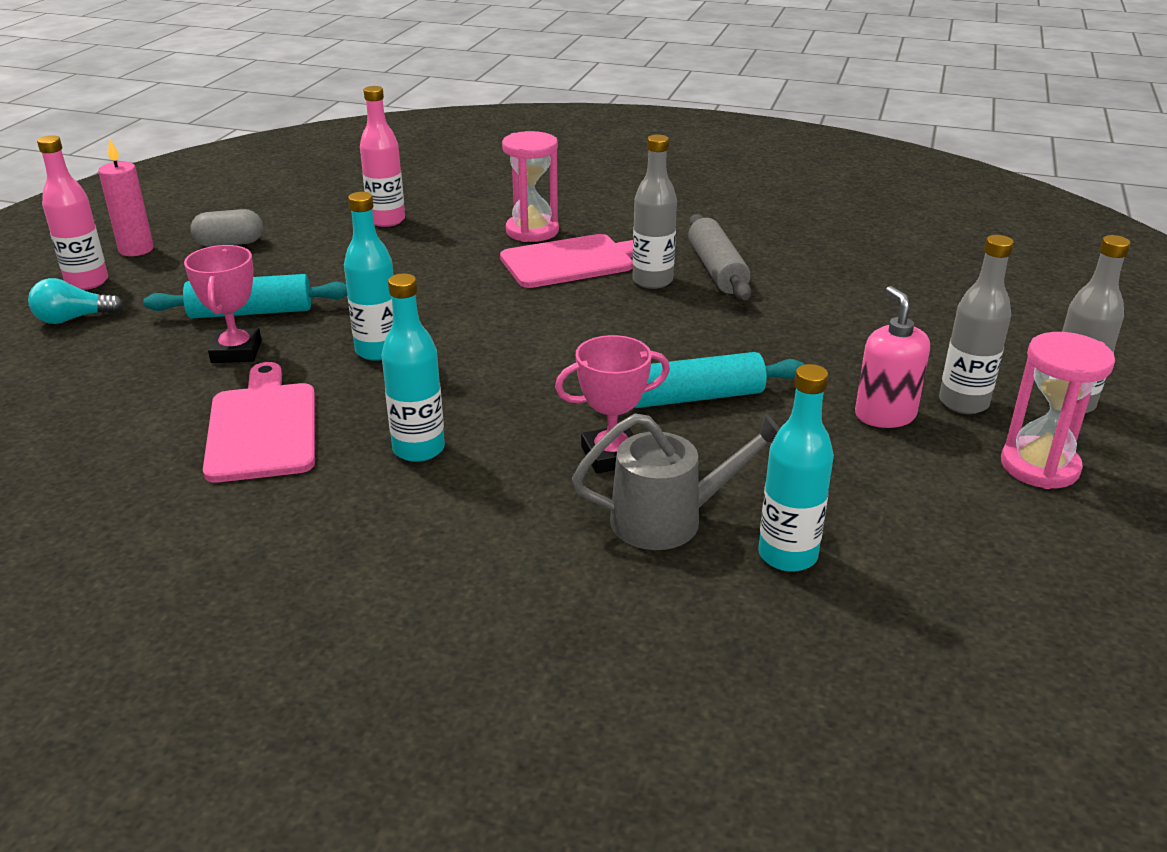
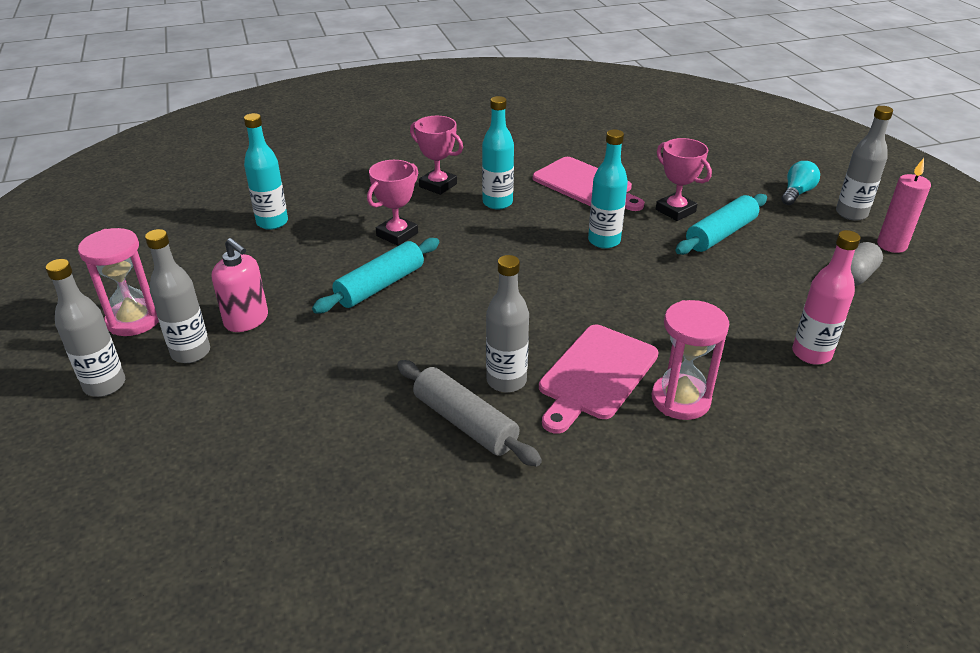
camera: 145 degrees right, 5 degrees up
pink bottle [37,135,108,290] -> grey bottle [836,106,893,221]
grey watering can [572,413,780,550] -> none
none -> pink trophy [410,116,463,195]

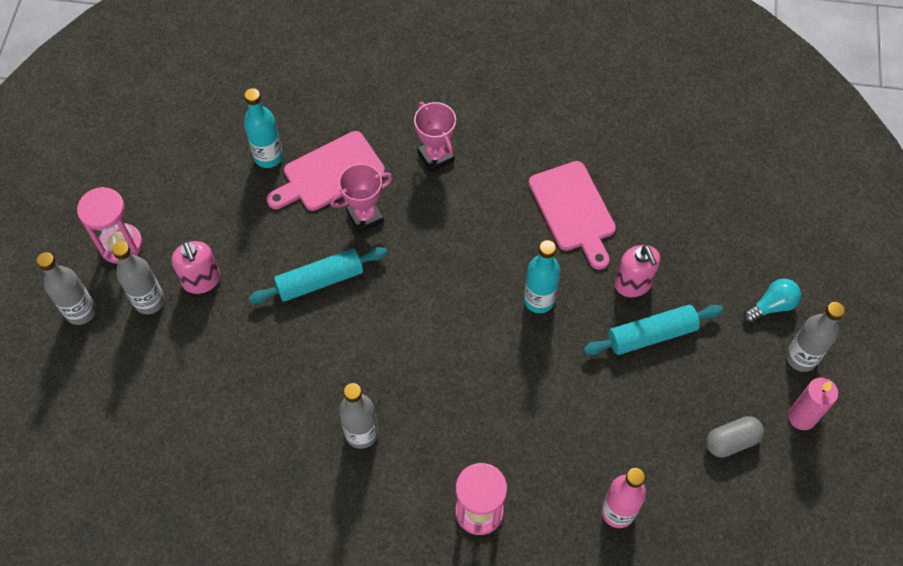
camera: 25 degrees right, 25 degrees up
grey rolling pin [397,360,542,466] -> none
turquoise bottle [482,96,514,210] -> none
pink cutting board [539,325,659,434] -> pink cutting board moved to [266,131,385,211]
pink trophy [656,138,712,221] -> pink soap dispenser [615,245,660,297]

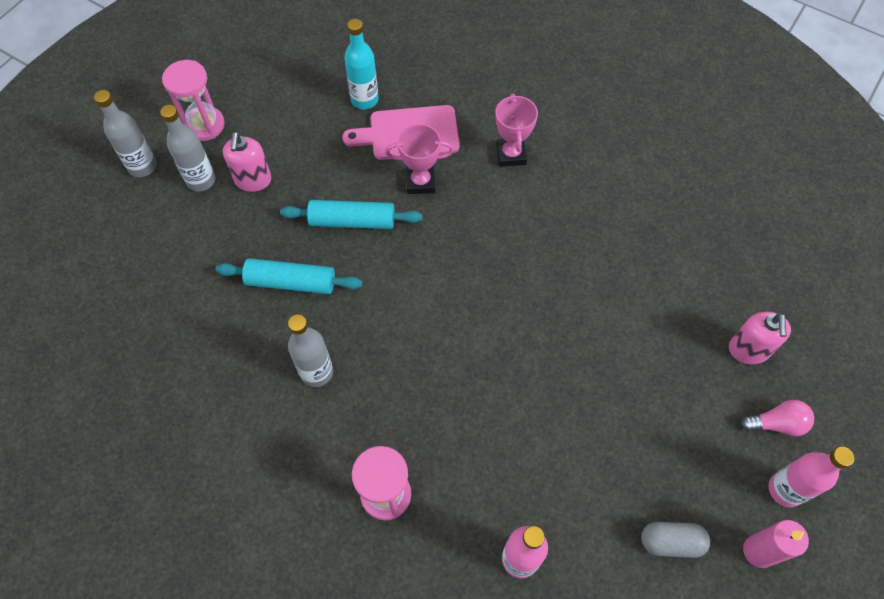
camera: 25 degrees right, 0 degrees up
turquoise bottle [524,240,561,313] -> none
pink cutting board [529,161,616,270] -> none
turquoise rolling pin [584,305,723,355] -> turquoise rolling pin moved to [216,258,363,294]
pink soap dispenser [615,245,660,297] -> pink soap dispenser moved to [729,312,791,364]
turquoise light bulb [743,279,801,323] -> pink light bulb [741,400,814,436]
grey bottle [786,302,845,372] -> pink bottle [768,447,854,507]

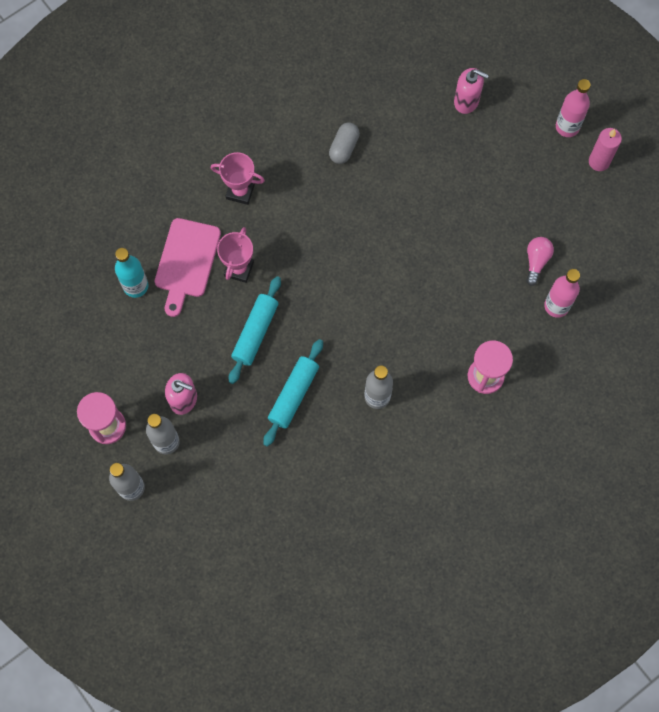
camera: 70 degrees left, 10 degrees up
grey capsule [641,522,711,558] -> grey capsule moved to [329,122,360,164]
pink light bulb [741,400,814,436] -> pink light bulb moved to [526,237,554,286]

